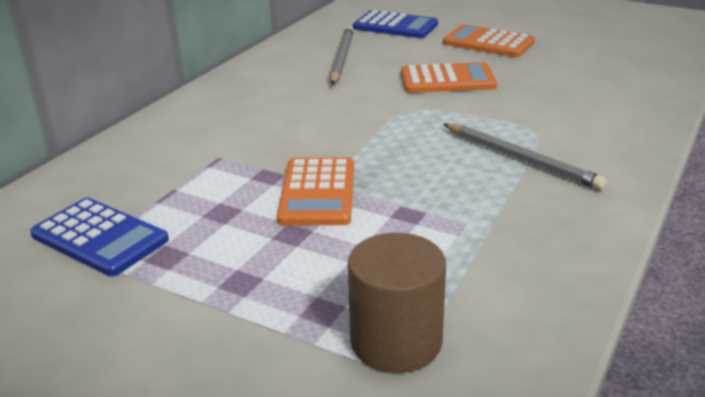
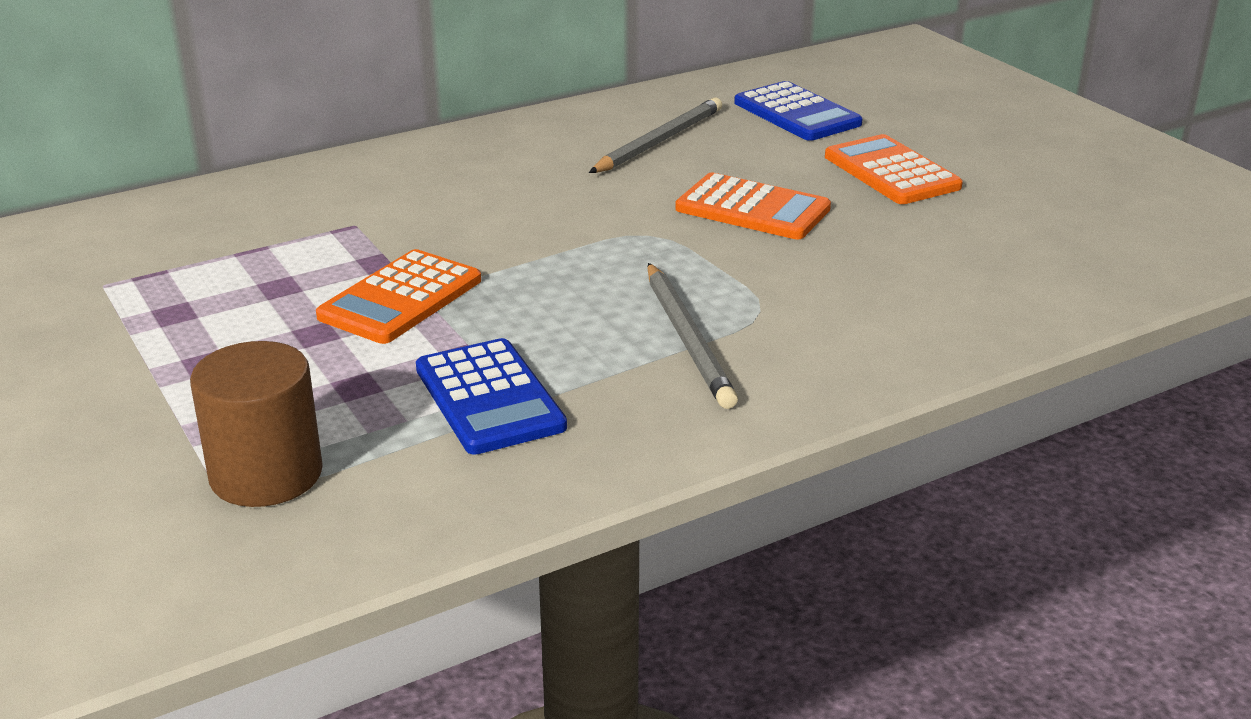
camera: 30 degrees right, 0 degrees up
blue calculator [30,198,169,276] -> blue calculator moved to [416,338,567,455]

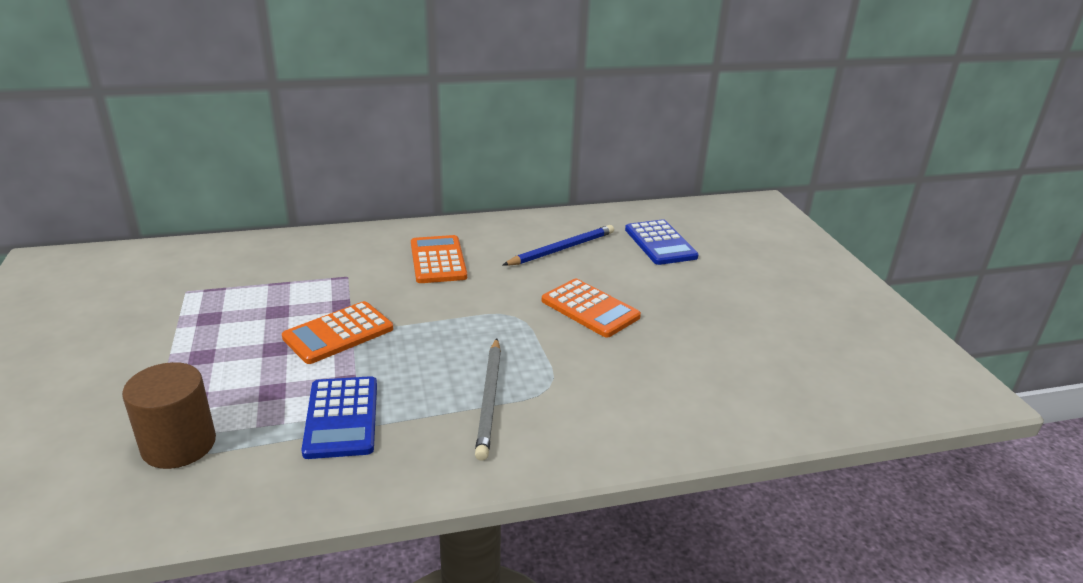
camera: 15 degrees right, 0 degrees up
grey pencil [589,98,722,173] -> blue pencil [503,225,614,266]
orange calculator [825,134,963,204] -> orange calculator moved to [411,235,467,283]

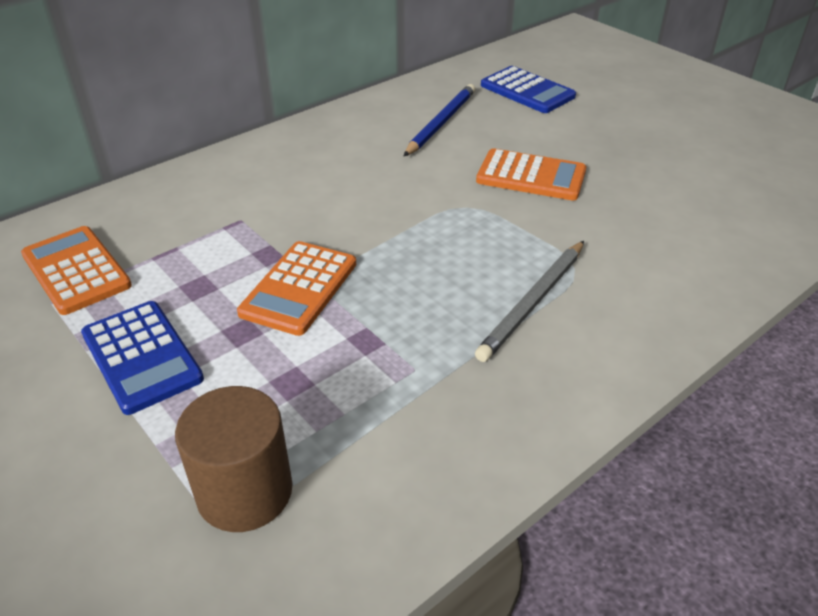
camera: 25 degrees left, 10 degrees up
blue calculator [301,376,377,459] -> blue calculator moved to [81,301,204,415]
orange calculator [411,235,467,283] -> orange calculator moved to [21,226,132,315]
grey pencil [475,338,501,461] -> grey pencil turned 60 degrees clockwise [475,241,584,362]

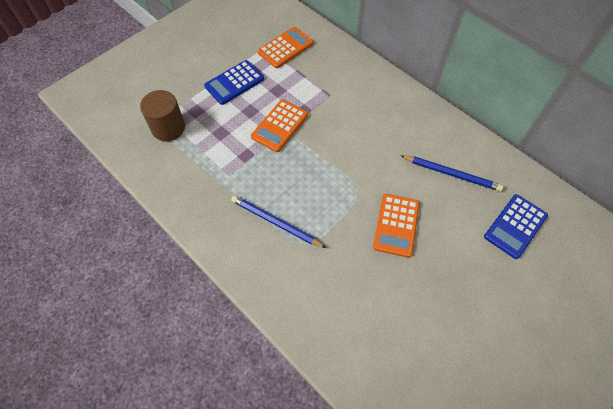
camera: 85 degrees right, 20 degrees up
orange calculator [237,241,356,336] -> orange calculator turned 75 degrees counterclockwise [251,100,308,152]
grey pencil [475,241,584,362] -> blue pencil [231,195,326,248]

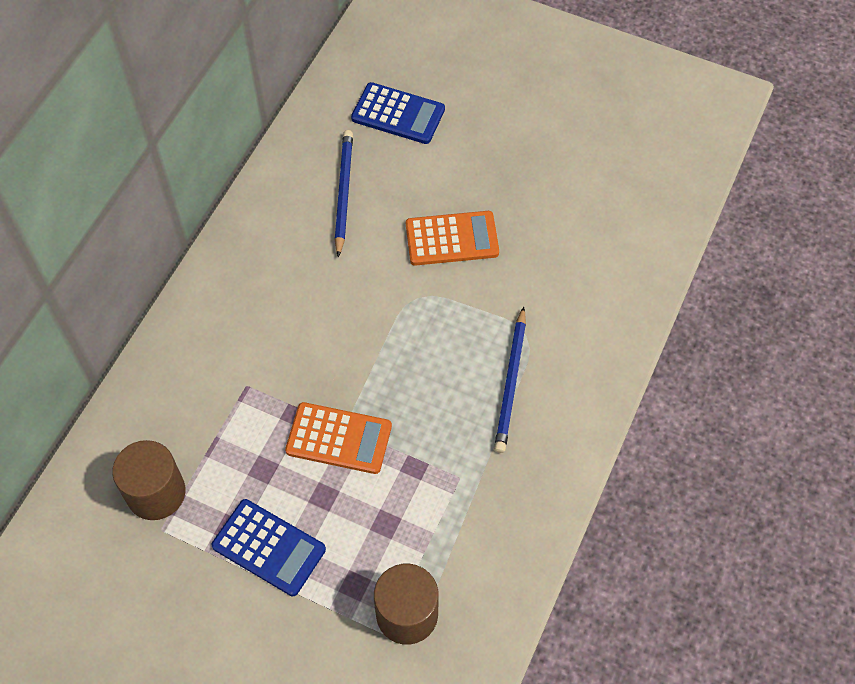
camera: 110 degrees left, 0 degrees up
orange calculator [257,27,313,68] -> brown cylinder [112,440,185,520]

